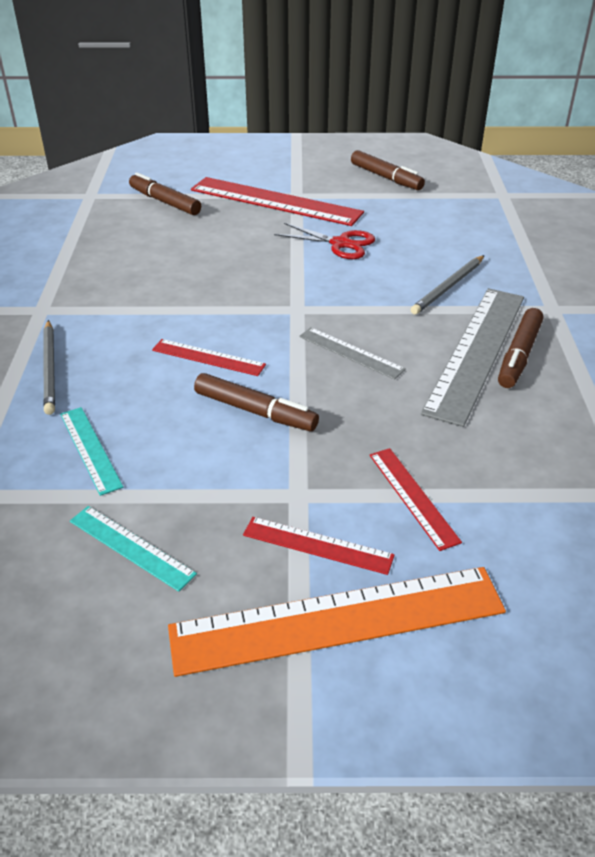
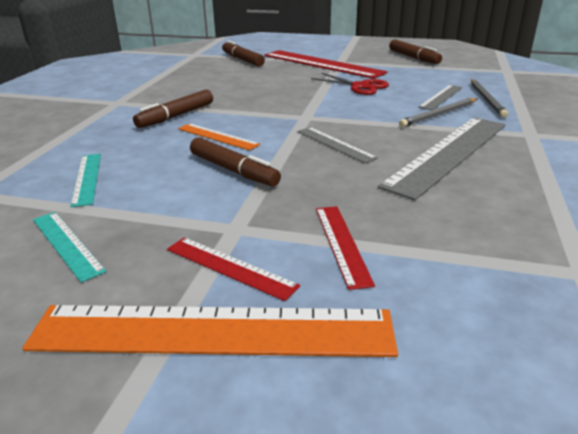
camera: 15 degrees right, 10 degrees down
grey pencil [43,320,55,415] -> grey pencil moved to [471,79,508,118]
red ruler [152,339,266,376] -> orange ruler [178,123,261,151]
brown marker [498,308,544,388] -> brown marker moved to [133,90,213,128]
none -> grey ruler [418,85,463,110]

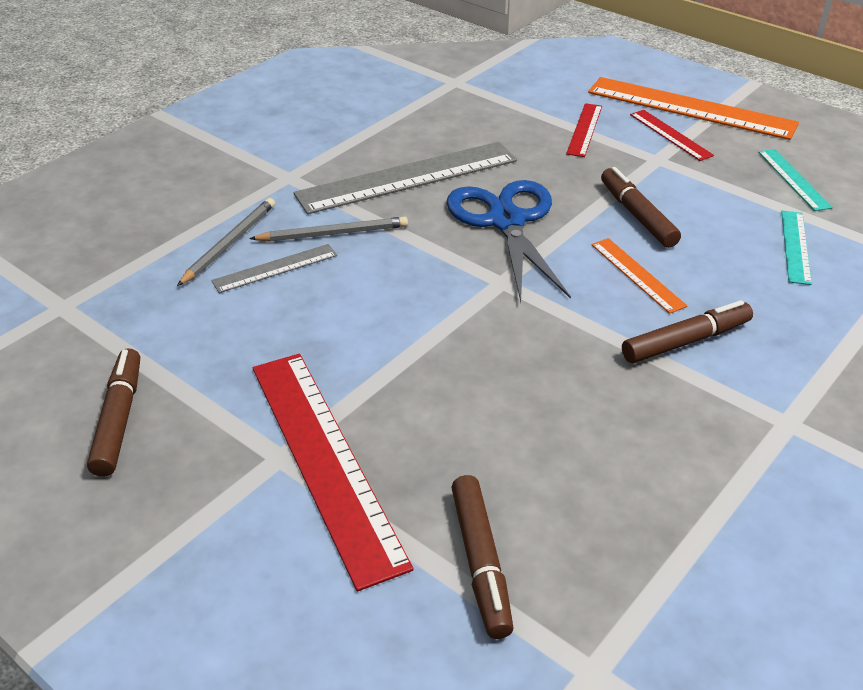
camera: 155 degrees left, 10 degrees up
grey ruler [298,127,378,163] -> blue scissors [446,180,571,302]
red scissors [311,73,389,95] -> none

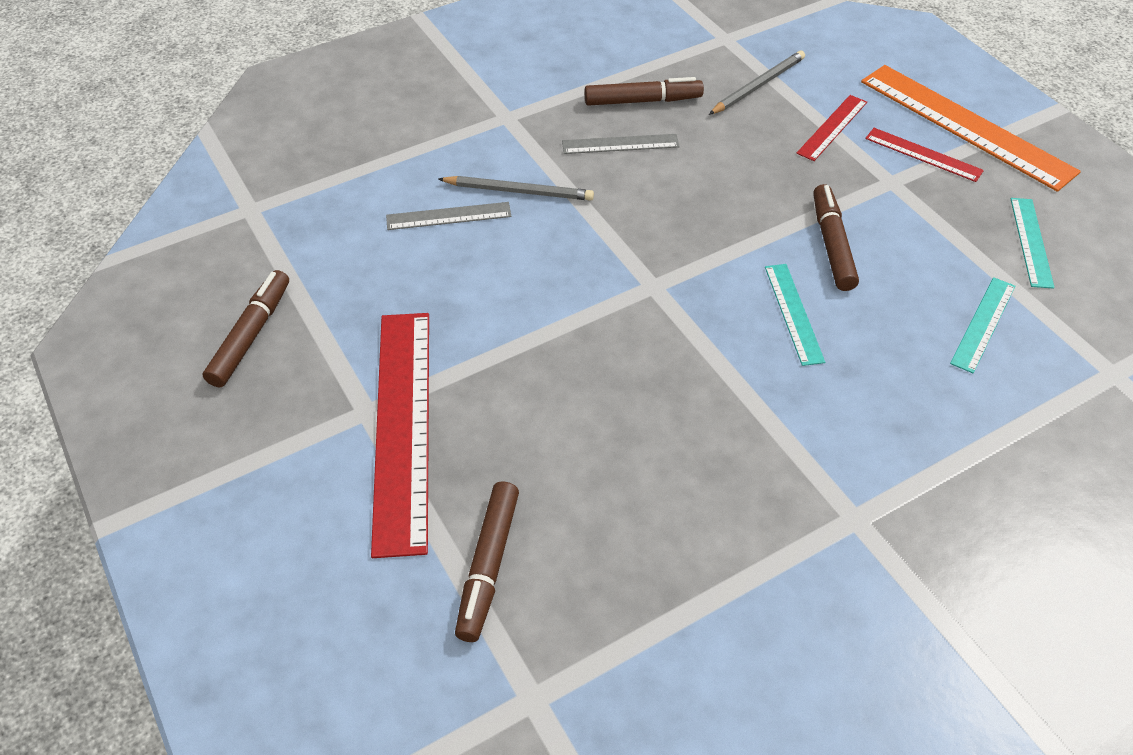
camera: 20 degrees right, 10 degrees up
grey pencil [177,198,275,286] -> grey pencil moved to [709,51,805,115]
grey ruler [294,142,517,214] -> grey ruler [562,134,680,154], size x0.49
blue scissors [446,180,571,302] -> none
orange ruler [591,238,687,314] -> turquoise ruler [765,264,825,366]
brown marker [622,300,753,363] -> brown marker moved to [585,77,704,106]
red ruler [630,110,714,161] -> red ruler turned 45 degrees counterclockwise [865,128,984,182]

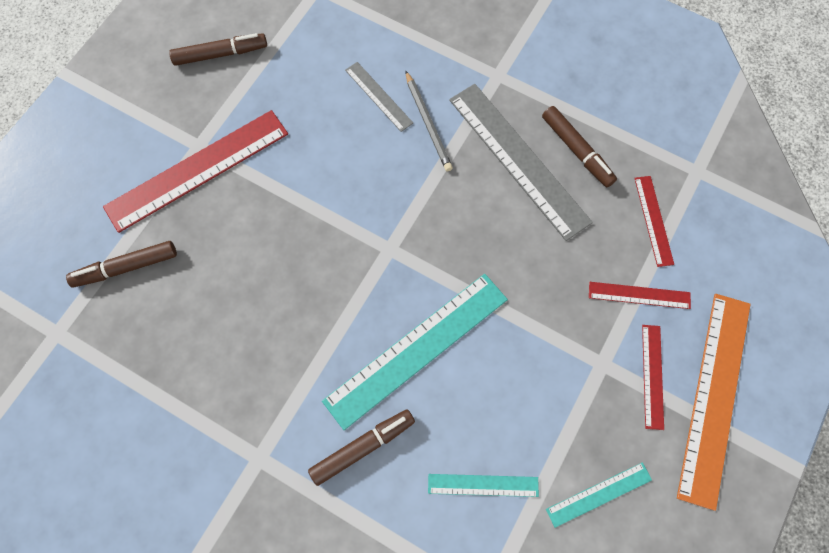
camera: 60 degrees right, 20 degrees up
grey ruler [562,134,680,154] -> grey ruler [449,84,593,241], size x2.03
grey pencil [709,51,805,115] -> red ruler [634,176,674,267]
turquoise ruler [765,264,825,366] -> turquoise ruler [322,274,508,430], size x2.03
brown marker [813,184,859,291] -> brown marker moved to [308,409,415,486]

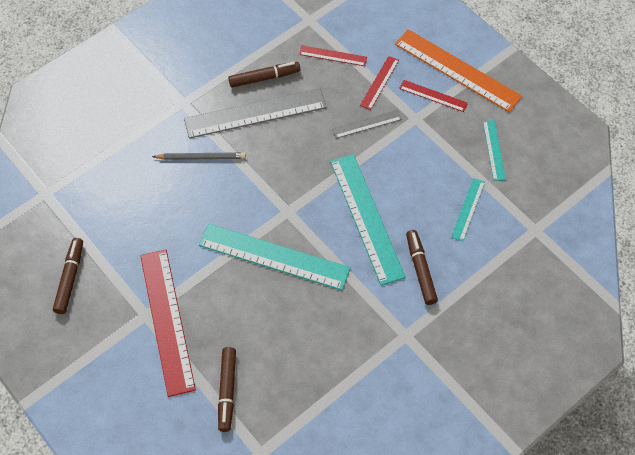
camera: 70 degrees left, 10 degrees down
grey ruler [345,62,413,132] -> grey ruler moved to [332,110,402,138]
none -> turquoise ruler [199,224,351,290]

